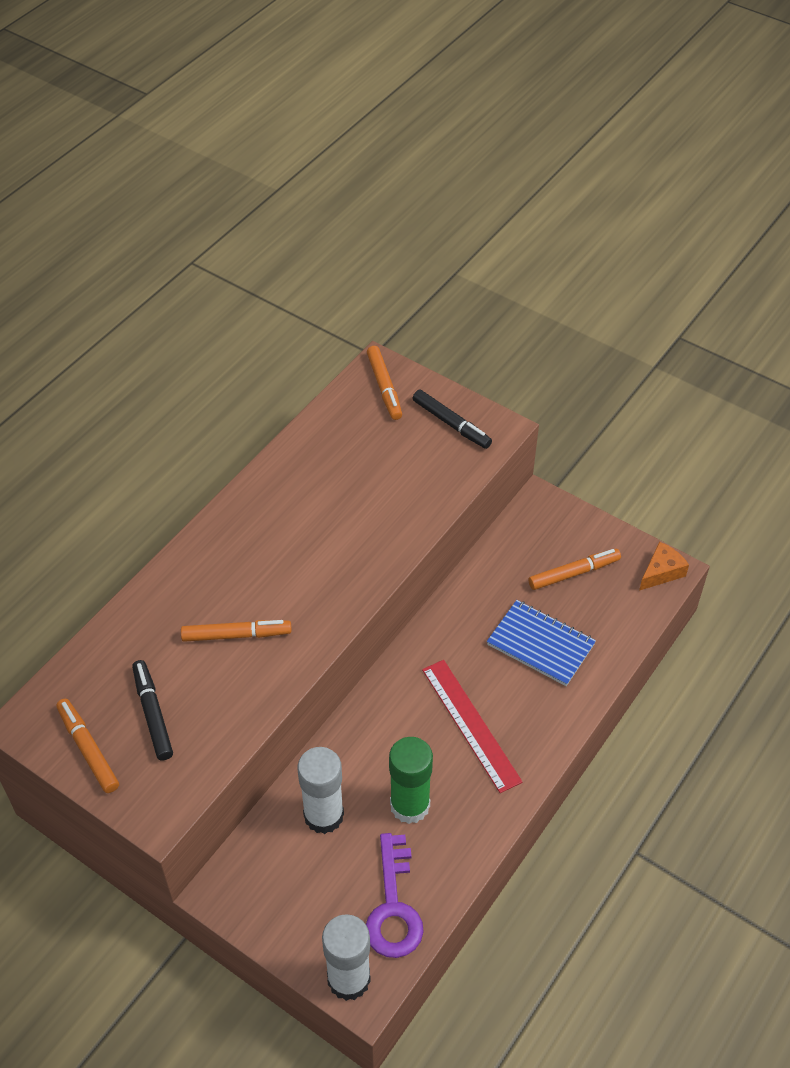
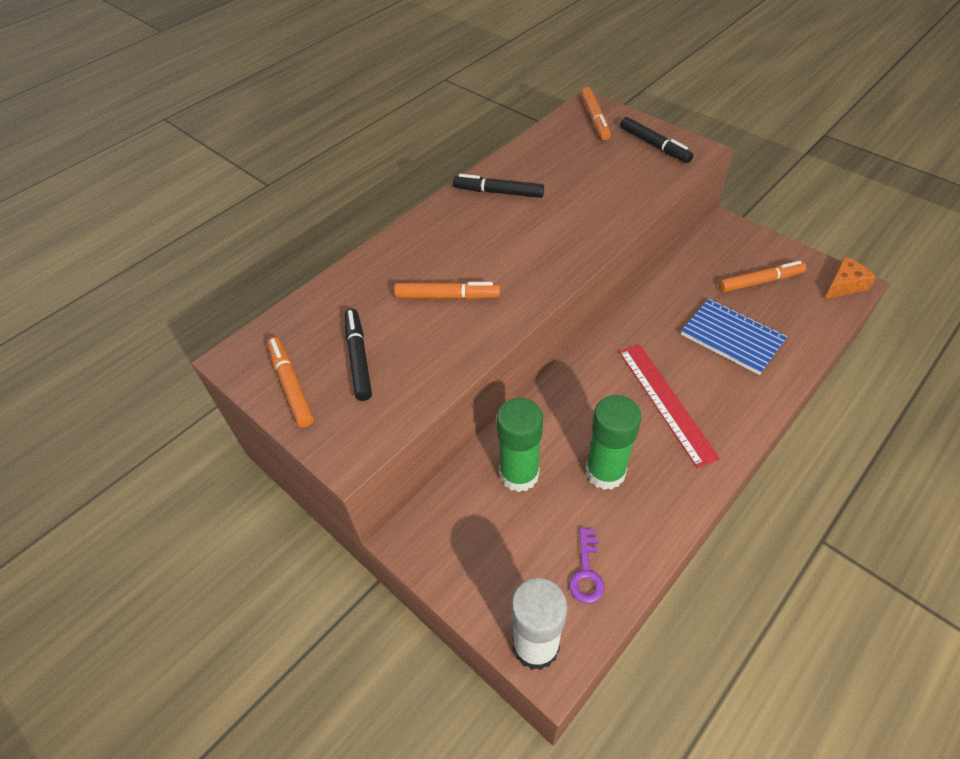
camera: 10 degrees right, 0 degrees up
white glue stick [298,747,344,834] -> green glue stick [497,398,543,492]
purple key [366,833,424,958] -> purple key [569,528,605,604], size x0.58
none -> black marker [453,174,544,198]

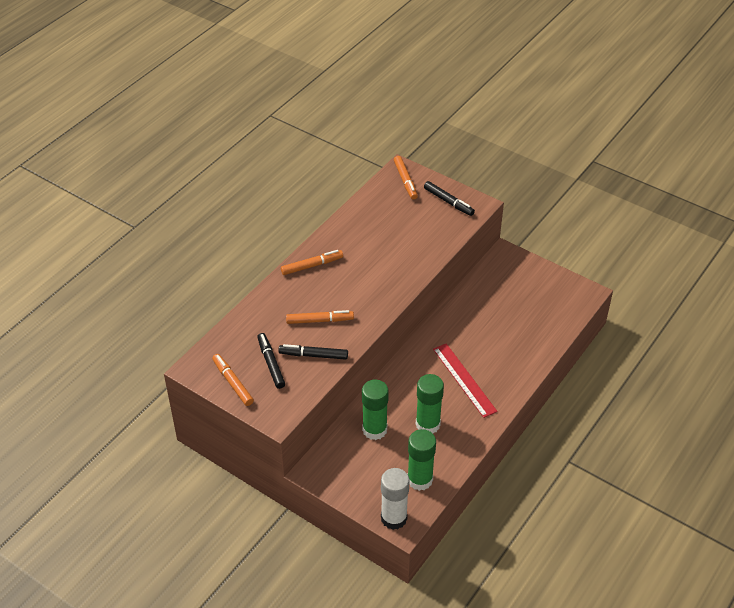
camera: 10 degrees left, 5 degrees down
black marker [453,174,544,198] -> black marker moved to [278,344,348,360]
purple key [569,528,605,604] -> green glue stick [407,429,436,491]
blue notebook [681,298,787,375] -> none
orange marker [719,261,806,292] -> orange marker moved to [281,250,343,275]
orange cheese [824,257,876,299] -> none

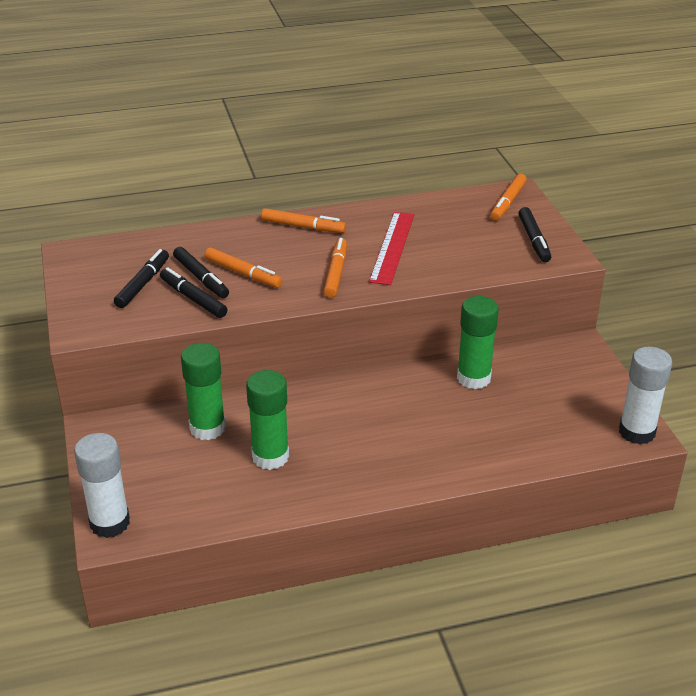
camera: 40 degrees right, 10 degrees down
orange marker [212,354,254,406] -> orange marker moved to [324,238,347,298]
green glue stick [407,429,436,491] -> green glue stick moved to [457,296,499,389]
red ruler [433,343,498,418] -> red ruler moved to [369,212,414,285]
none -> black marker [173,247,229,298]
none -> white glue stick [619,347,672,445]

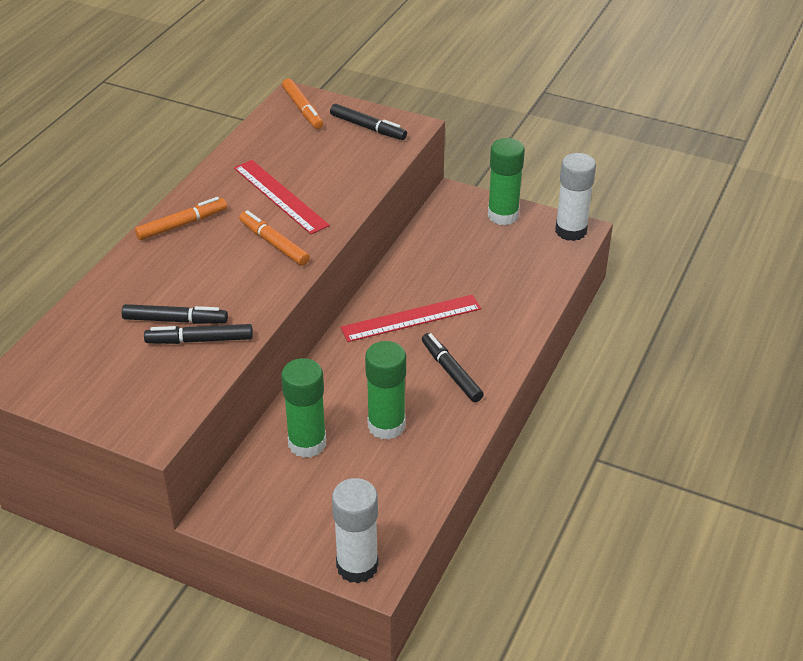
camera: 50 degrees left, 5 degrees up
black marker [114,249,169,308] -> black marker moved to [422,333,484,402]
orange marker [205,248,283,288] -> none
green glue stick [457,296,499,389] -> green glue stick moved to [488,138,525,225]
none -> red ruler [340,295,481,342]

